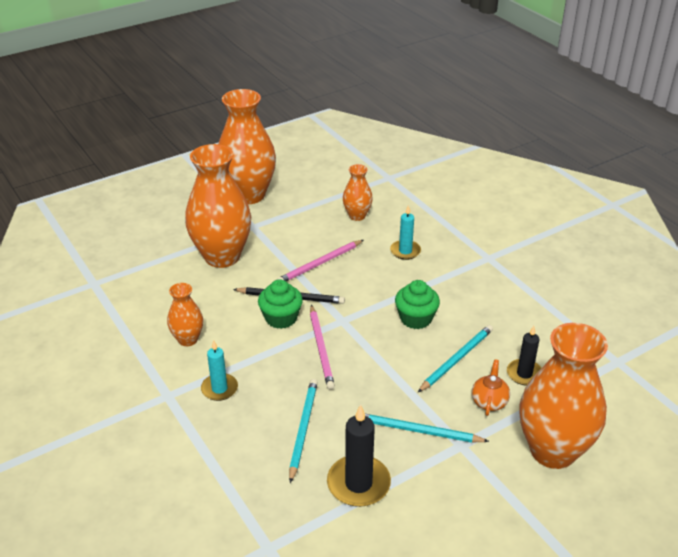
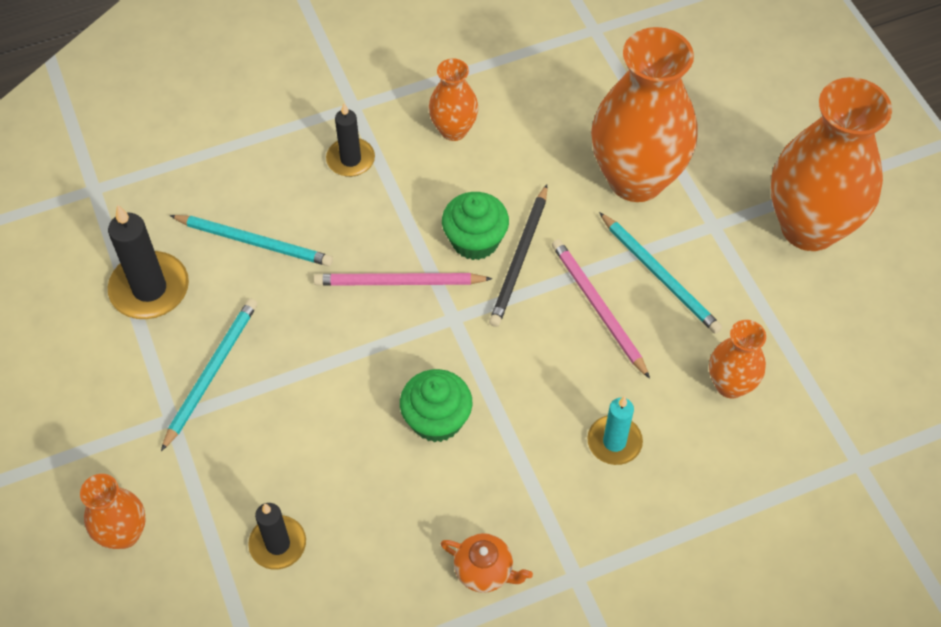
camera: 100 degrees right, 20 degrees up
turquoise candle [201,340,238,401] -> black candle [326,103,375,177]
turquoise pencil [417,325,493,393] -> turquoise pencil moved to [599,212,722,334]
orange teapot [472,359,510,416] -> orange teapot moved to [441,533,533,593]
orange vase [519,323,608,469] -> orange vase [80,474,146,549], size x0.49

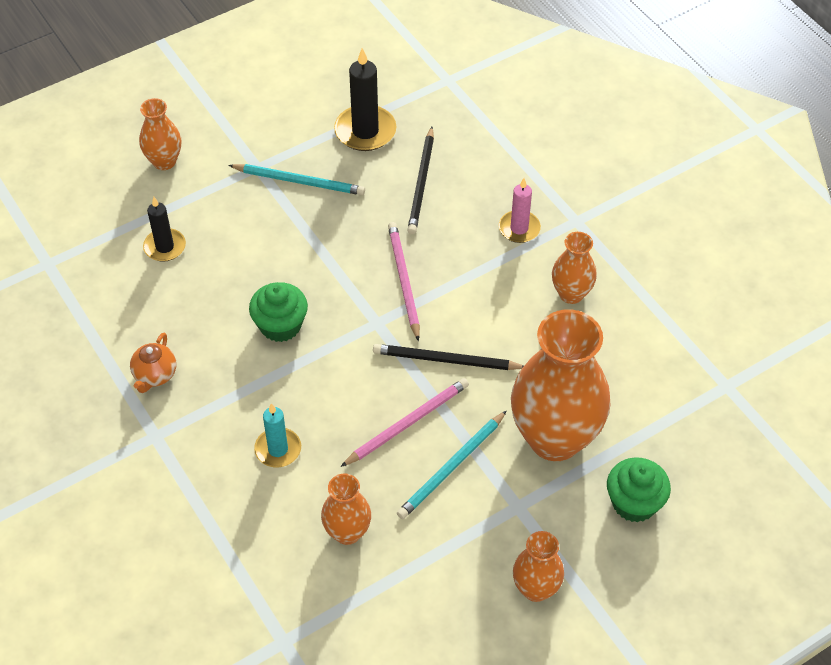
camera: 80 degrees right, 5 degrees down
turquoise pencil [170,215,333,266] -> black pencil [407,127,434,234]
black candle [326,103,375,177] -> pink candle [499,178,541,243]
green cupcake [442,192,509,260] -> green cupcake moved to [607,457,671,522]
orange vase [771,77,892,251] -> orange vase [513,531,564,602], size x0.49

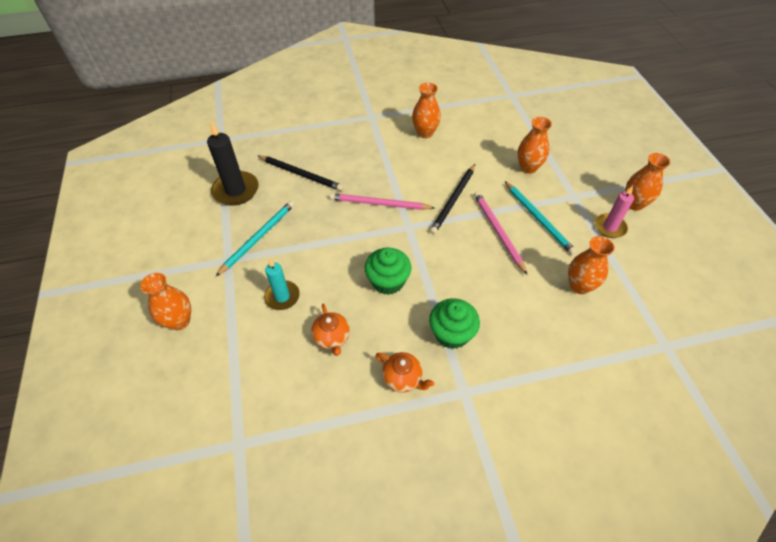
camera: 70 degrees left, 0 degrees up
black candle [143,197,186,262] -> none
turquoise candle [254,403,301,467] -> turquoise candle moved to [264,259,300,310]
pink candle [499,178,541,243] -> pink candle moved to [595,186,634,238]
orange vase [511,309,610,461] -> orange vase [518,117,552,174], size x0.49
green cupcake [607,457,671,522] -> green cupcake moved to [429,298,480,349]
none -> orange teapot [311,304,350,356]

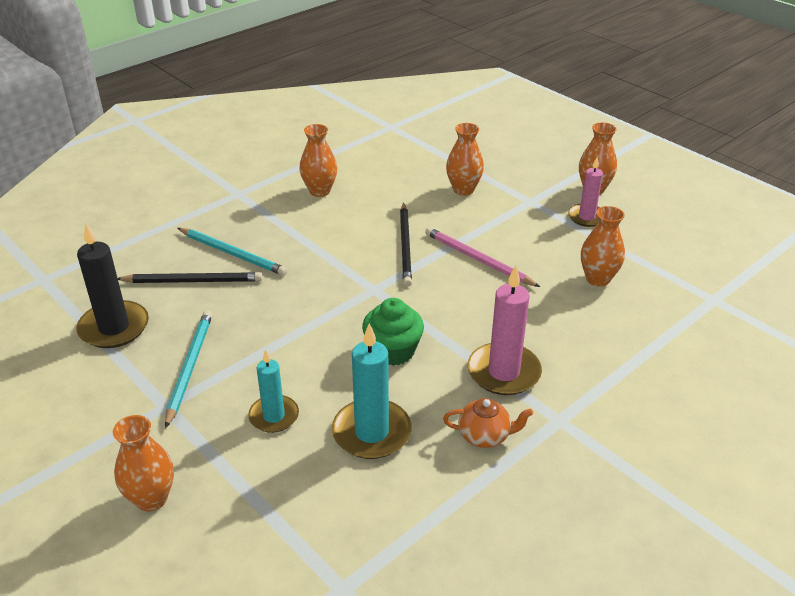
camera: 30 degrees left, 15 degrees down
orange teapot [311,304,350,356] -> turquoise candle [332,323,412,459]
pink pencil [329,193,435,210] -> none
green cupcake [429,298,480,349] -> pink candle [468,266,542,395]
turquoise pencil [505,181,577,255] -> turquoise pencil moved to [178,228,287,276]

